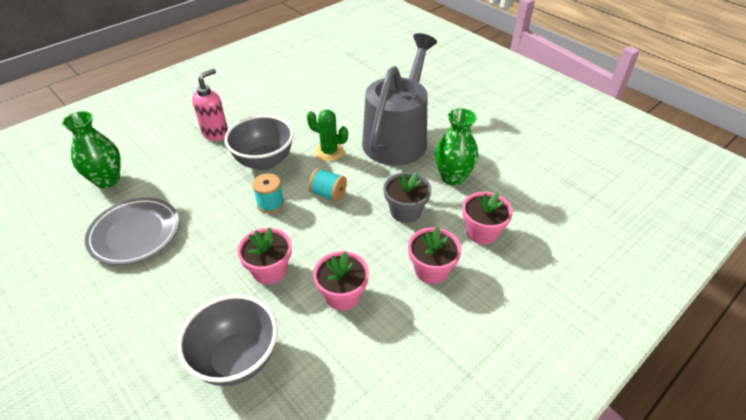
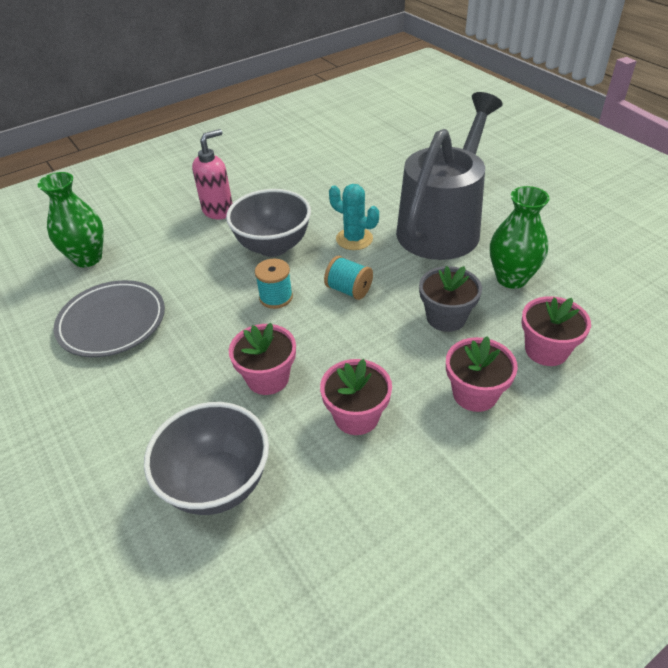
camera: 10 degrees right, 0 degrees up
green cactus [307,110,348,161] -> turquoise cactus [329,184,379,250]

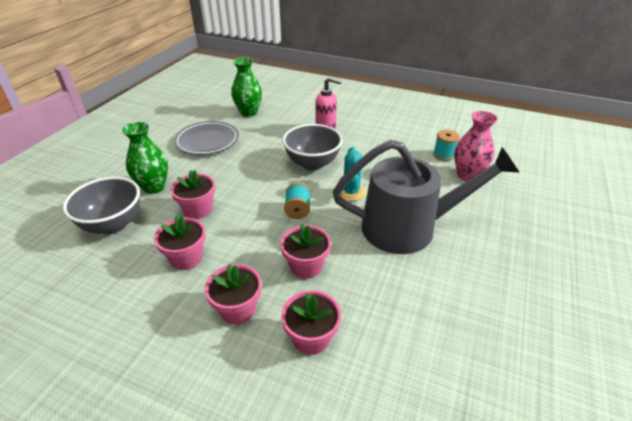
camera: 55 degrees right, 5 degrees down
turquoise spool [255,259,293,309] -> turquoise spool moved to [433,130,460,161]
grey flower pot [419,266,482,332] -> pink flower pot [280,224,331,279]
green vase [490,186,550,289] -> green vase moved to [122,122,168,194]
none -> pink vase [454,111,498,181]

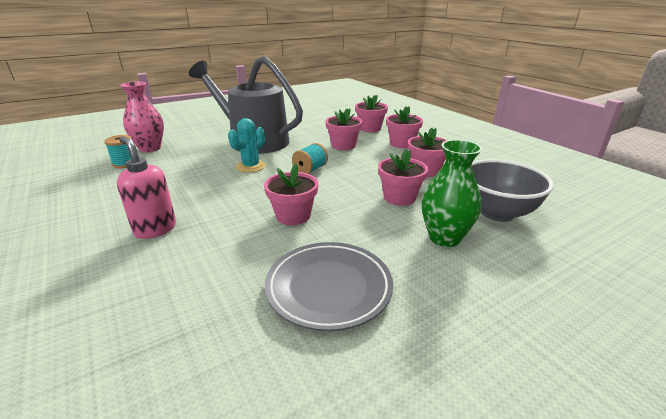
camera: 145 degrees left, 10 degrees down
green vase [231,57,262,117] -> none
grey bowl [283,124,343,171] -> none
none -> pink flower pot [264,164,318,225]

